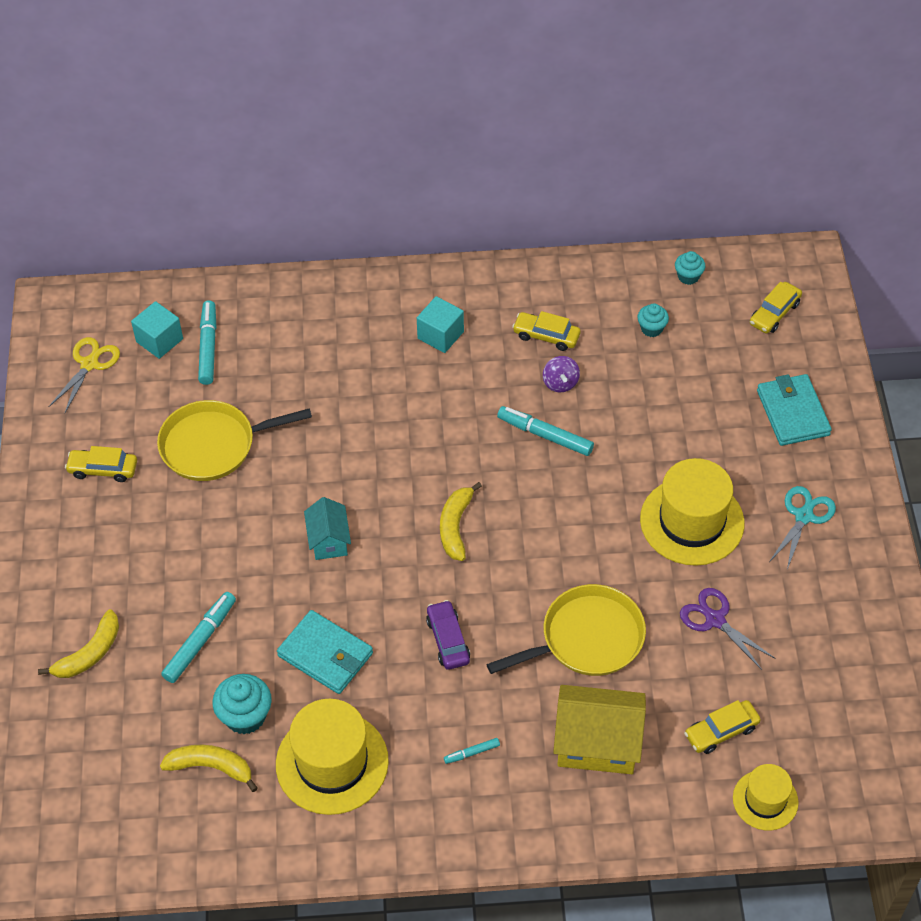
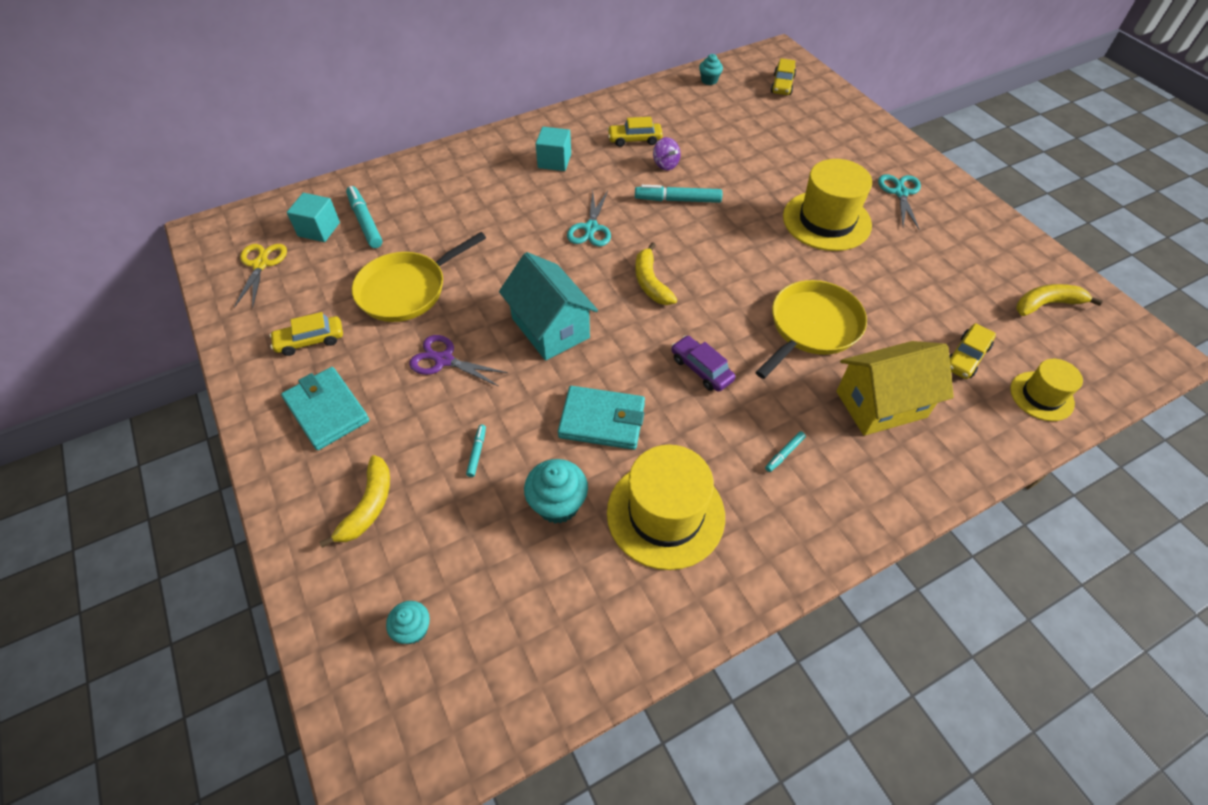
camera: 25 degrees left, 0 degrees up
yellow banana [160,745,258,792] -> yellow banana moved to [1016,284,1103,316]
turquoise marker [161,592,236,683] -> turquoise marker [466,424,486,477], size x0.51
turquoise house [304,497,351,560] -> turquoise house [499,252,598,360], size x1.71
turquoise cupcake [637,303,669,337] -> turquoise cupcake moved to [386,601,430,644]
purple scissors [680,588,775,670] -> purple scissors moved to [409,335,508,386]
turquoise wallet [757,374,832,446] -> turquoise wallet moved to [281,367,369,450]
none -> turquoise scissors [567,191,611,247]

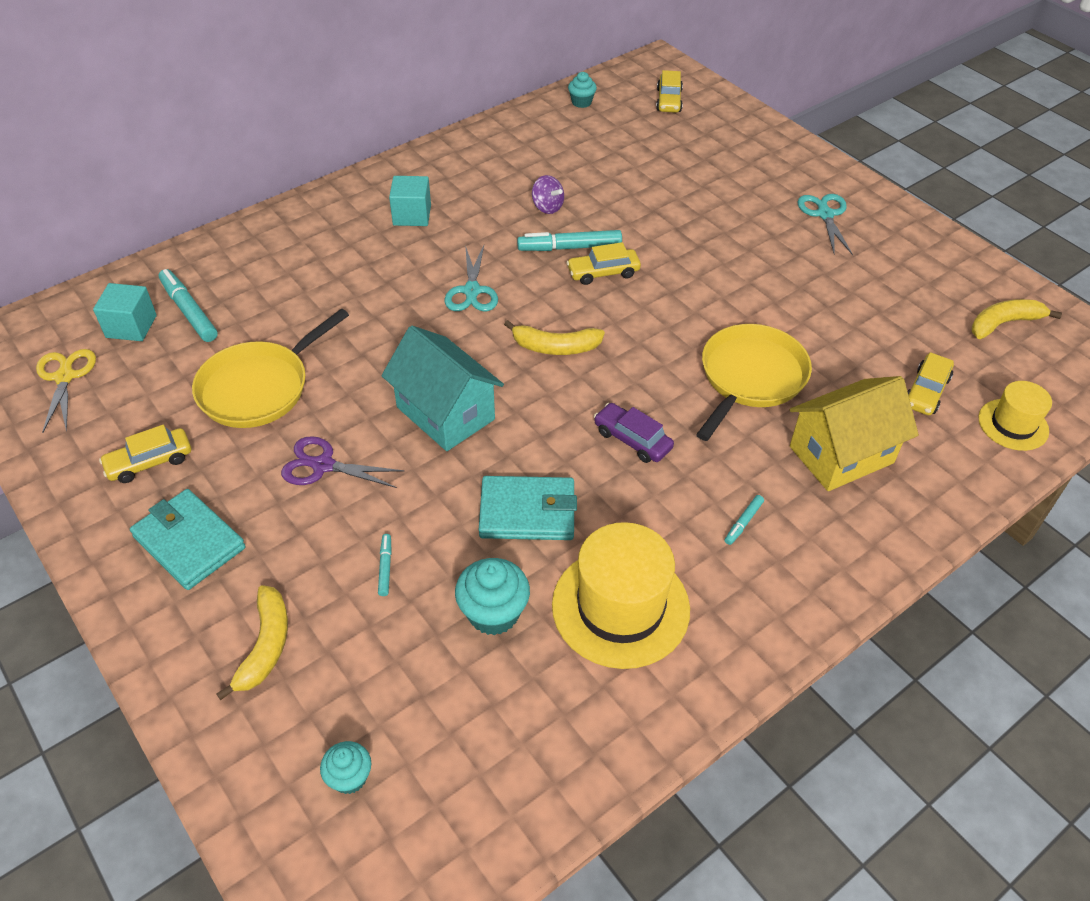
camera: 10 degrees left, 5 degrees down
yellow car [607,117,663,147] -> yellow car moved to [567,242,641,285]
yellow banana [635,242,677,305] -> yellow banana turned 60 degrees counterclockwise [504,320,605,355]
yellow hat [783,159,872,251] -> none

